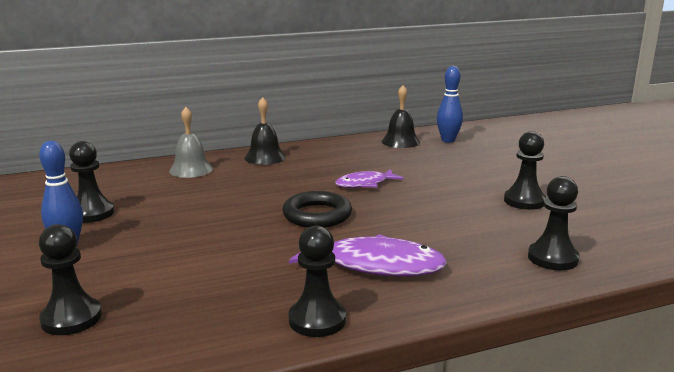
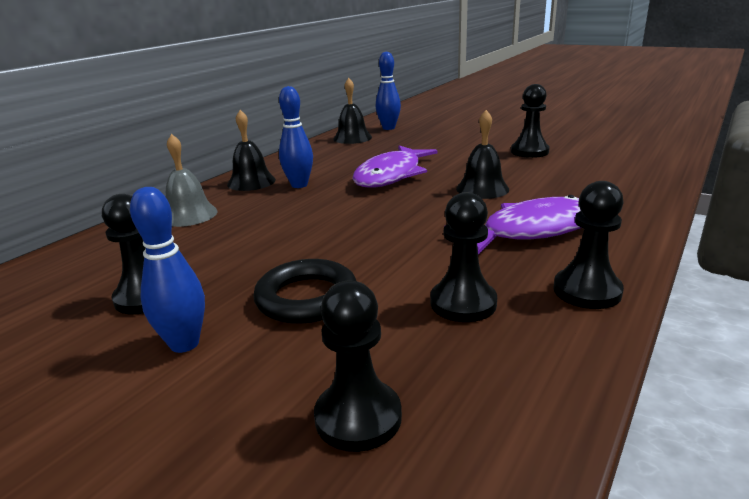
camera: 35 degrees left, 5 degrees up
black ring [282,191,352,228] -> black ring moved to [253,259,356,324]
purple fish [335,169,404,188] -> purple fish [353,146,438,188], size x1.68
black pawn [528,176,579,270] -> black pawn moved to [430,192,497,322]
none -> blue bowling pin [279,86,313,188]
none -> black bell [456,110,509,199]

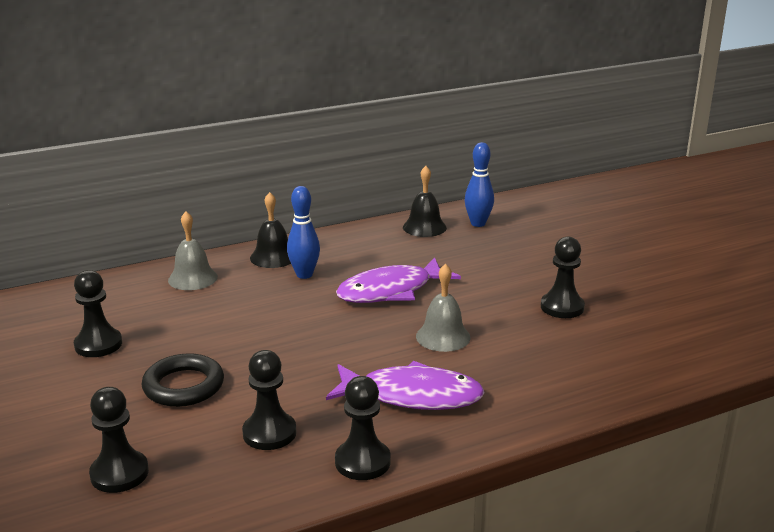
camera: 30 degrees right, 0 degrees up
blue bowling pin [130,187,205,353] -> none
black bell [456,110,509,199] -> grey bell [416,264,470,352]

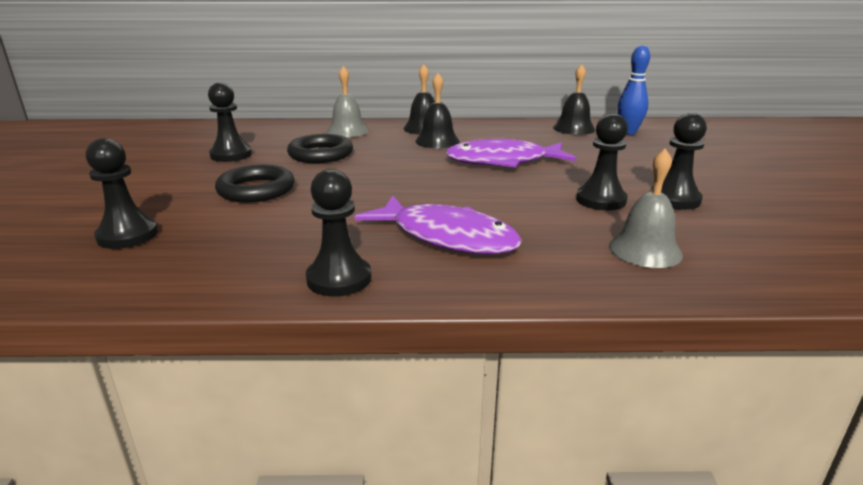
camera: 25 degrees right, 0 degrees up
black pawn [242,350,296,450] -> black pawn moved to [576,113,628,210]
blue bowling pin [287,186,320,279] -> black bell [415,73,460,148]
grey bell [416,264,470,352] -> grey bell moved to [609,149,683,268]
none -> black ring [287,134,353,163]

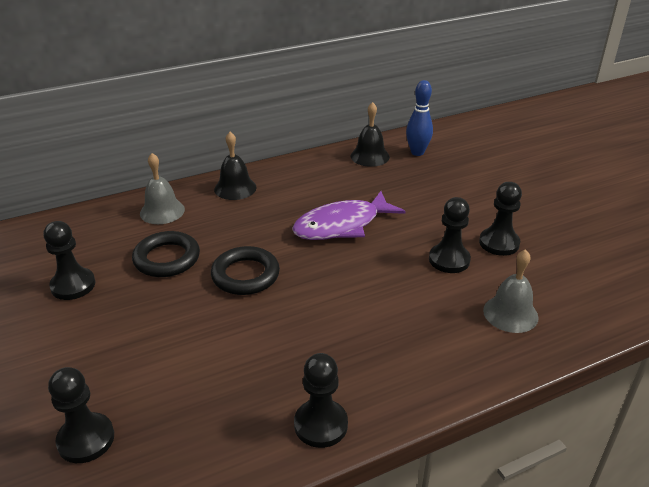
camera: 25 degrees left, 10 degrees up
black ring [215,164,294,203] -> black ring moved to [211,246,280,295]
purple fish [354,196,522,254] -> none
black bell [415,73,460,148] -> none

